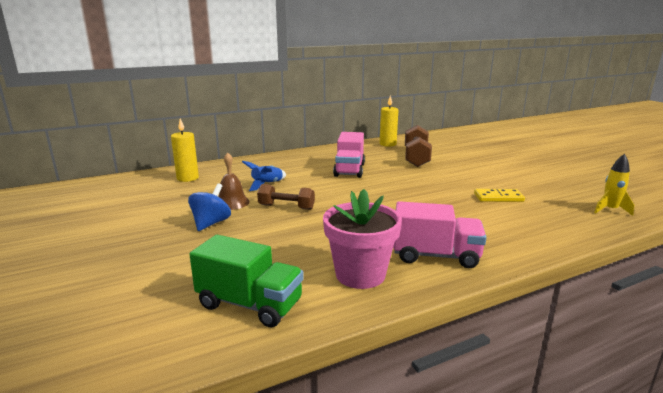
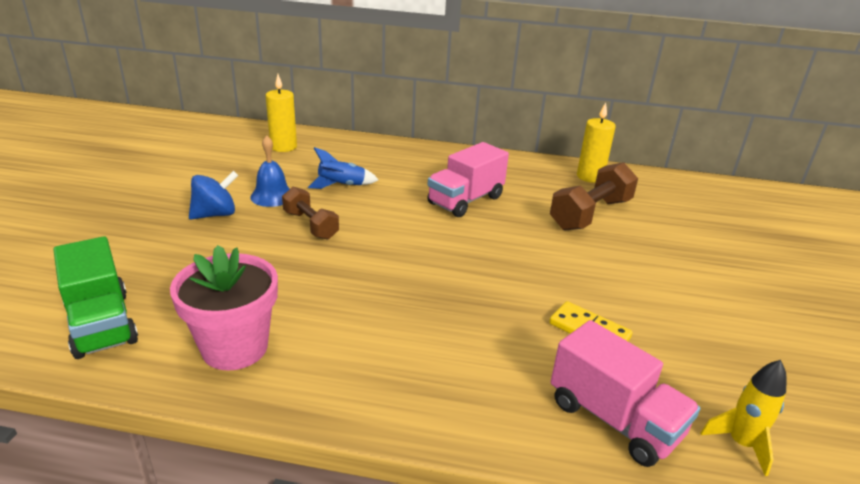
camera: 35 degrees right, 10 degrees up
brown bell [219,152,250,210] -> blue bell [250,135,290,207]
pink truck [393,201,487,268] -> pink truck moved to [551,320,701,467]

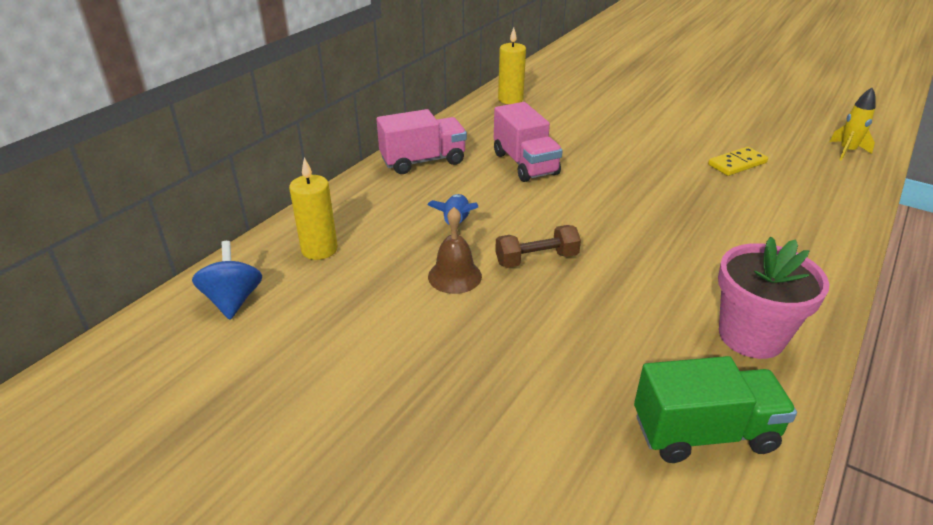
camera: 65 degrees left, 5 degrees up
blue spinning top [189,171,239,220] -> blue spinning top moved to [192,241,262,320]
blue bell [250,135,290,207] -> brown bell [428,207,482,294]
brown dumbbell [550,162,638,231] -> none
pink truck [551,320,701,467] -> pink truck moved to [376,109,467,174]

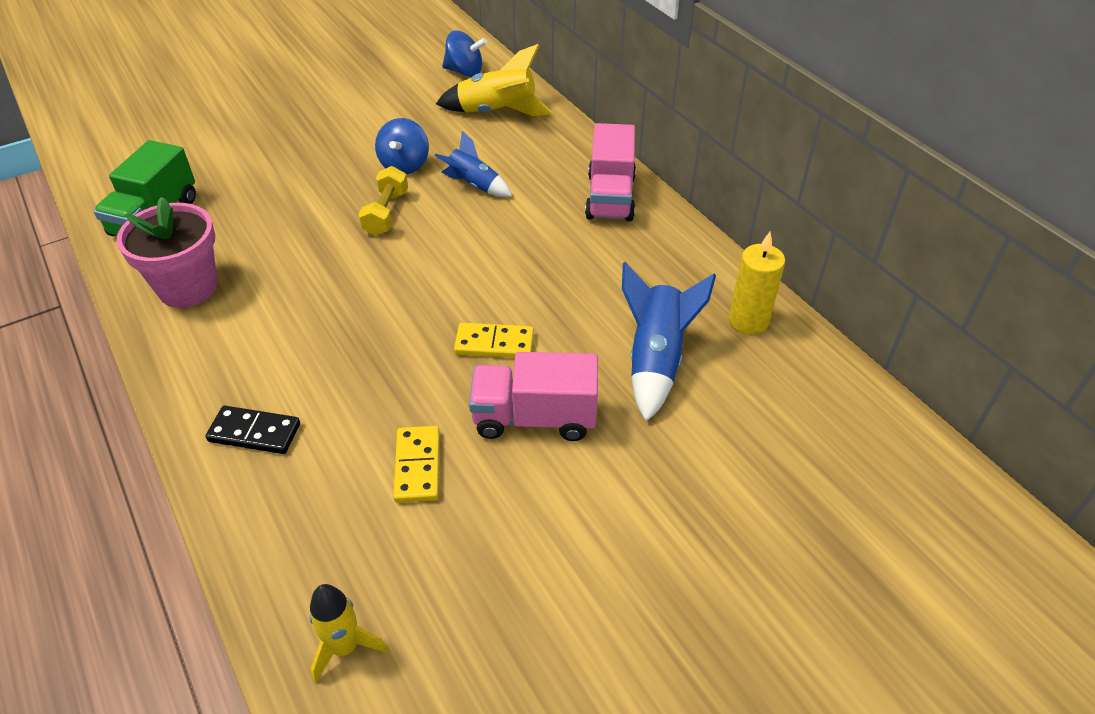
camera: 115 degrees right, 10 degrees up
yellow candle [289,158,338,260] -> yellow rocket [436,44,553,116]
brown bell [428,207,482,294] -> blue spinning top [375,118,429,174]
pink truck [494,102,563,182] -> pink truck moved to [469,352,598,441]
brown dumbbell [495,225,581,268] -> yellow dumbbell [358,166,408,236]
none -> black domino [206,406,300,454]
none -> yellow domino [454,323,534,358]
none -> blue rocket [622,262,716,422]

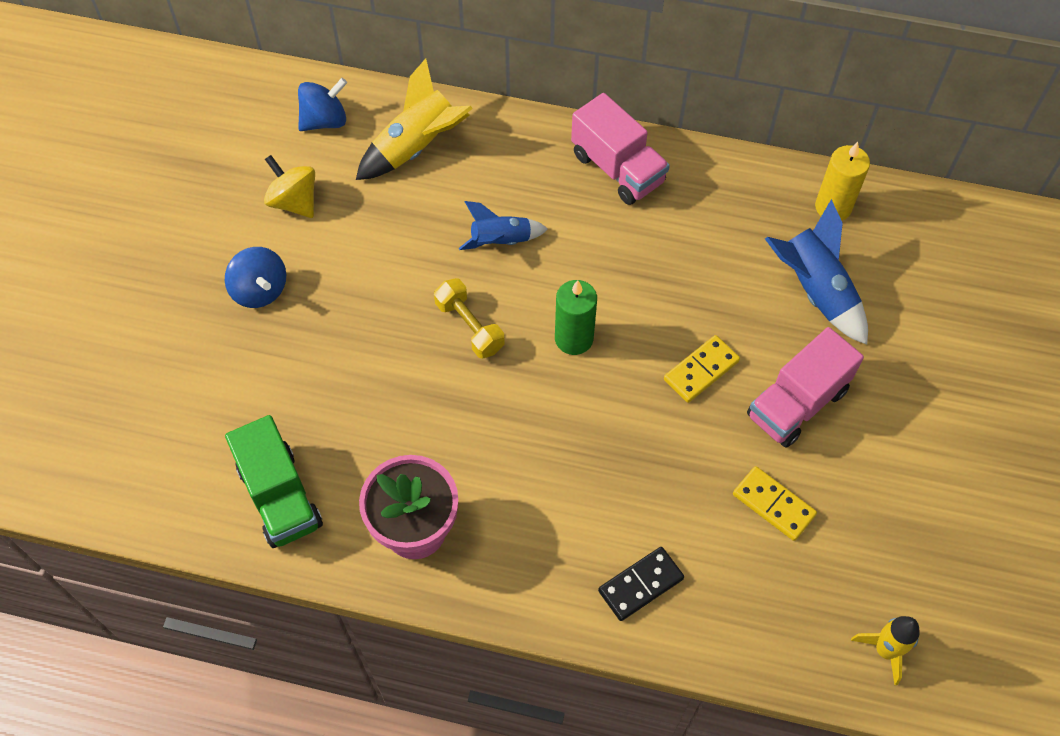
camera: 45 degrees left, 15 degrees up
blue spinning top [375,118,429,174] -> blue spinning top moved to [225,247,286,308]
none -> yellow spinning top [264,155,315,218]
none -> green candle [555,280,597,355]

